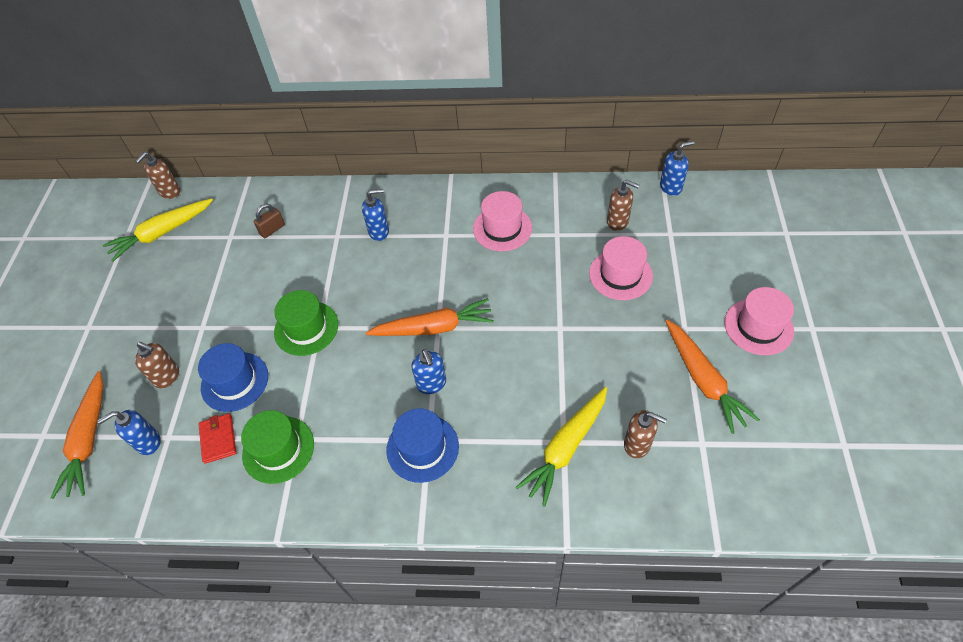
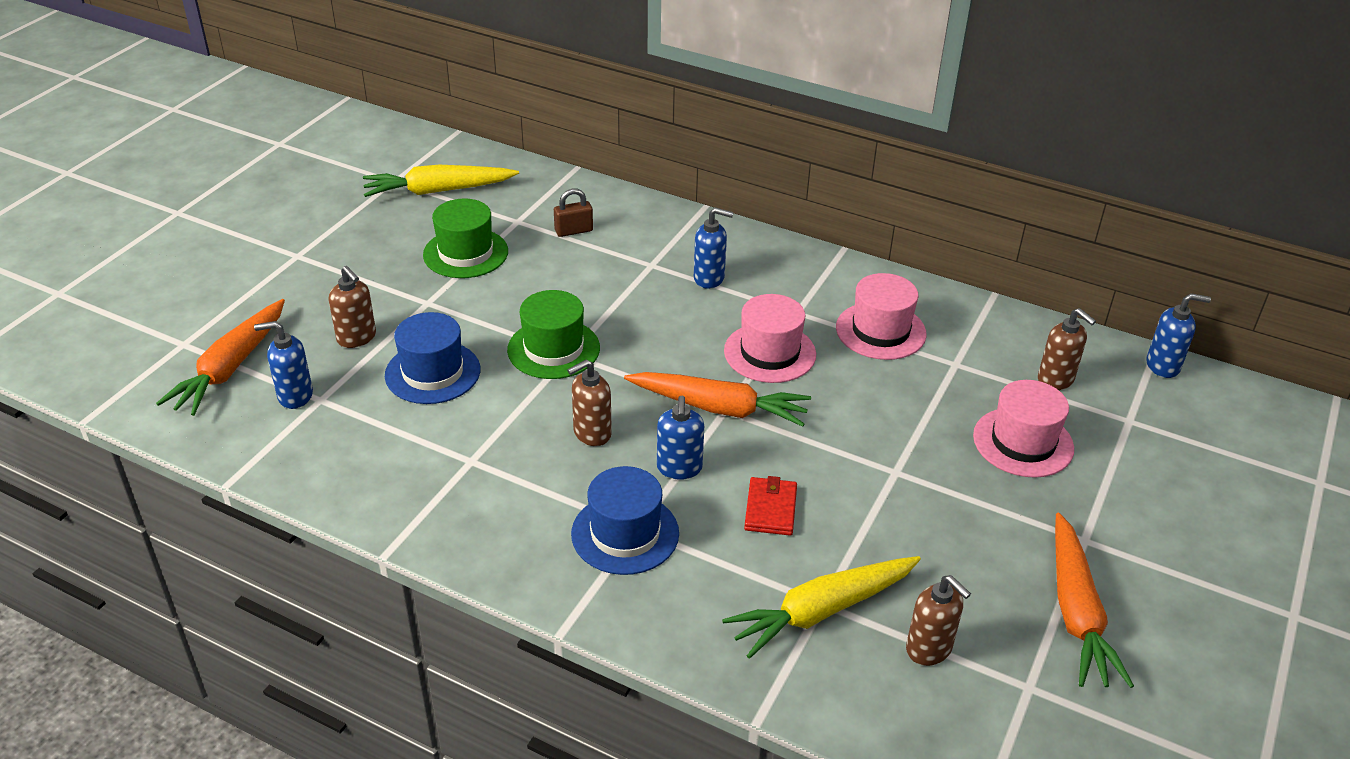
camera: 20 degrees right, 15 degrees down
brown soap dispenser [135,152,180,199] -> brown soap dispenser moved to [567,359,612,446]
red wallet [198,414,236,464] -> red wallet moved to [744,476,797,536]
green hat [241,410,314,484] -> green hat moved to [423,199,508,278]
pink hat [724,287,794,355] -> pink hat moved to [724,294,816,383]

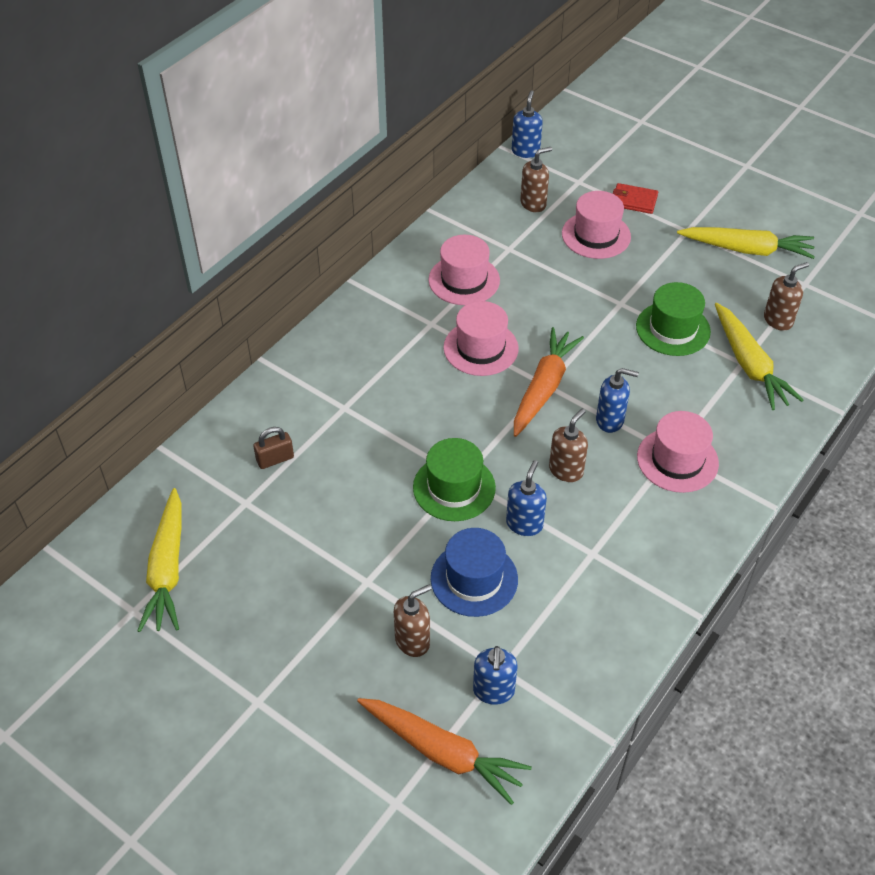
camera: 80 degrees left, 10 degrees up
green hat [423,199,508,278] -> green hat moved to [636,282,711,356]
brown padlock [554,189,593,237] -> brown padlock turned 75 degrees clockwise [253,427,294,469]
brown soap dispenser [567,359,612,446] -> brown soap dispenser turned 120 degrees counterclockwise [549,408,588,482]
blue hat [571,466,679,575] -> pink hat [637,411,719,493]
blue soap dispenser [694,207,734,289] -> blue soap dispenser moved to [506,460,547,536]
red wallet [744,476,797,536] -> red wallet moved to [613,183,658,214]
orange carrot [1055,513,1134,688] -> yellow carrot [677,227,815,259]

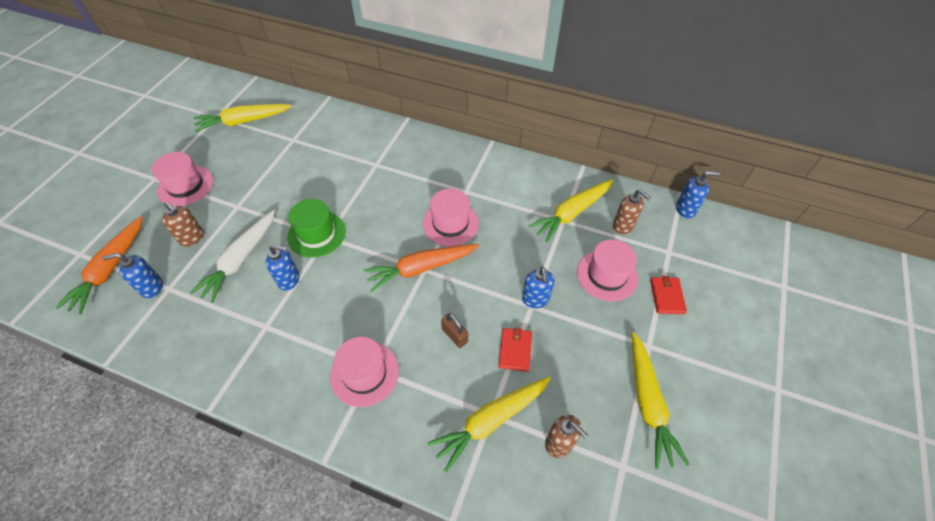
camera: 75 degrees right, 5 degrees up
brown padlock [253,427,294,469] -> brown padlock moved to [441,313,468,348]
pink hat [428,235,500,305] -> pink hat moved to [152,152,213,206]
blue hat [431,528,518,617] -> white carrot [190,210,275,303]
orange carrot [514,327,584,437] -> orange carrot turned 150 degrees clockwise [363,244,479,292]
brown soap dispenser [549,408,588,482] -> none
blue soap dispenser [596,368,639,433] -> blue soap dispenser moved to [522,267,555,308]
green hat [636,282,711,356] -> red wallet [498,327,532,372]
none -> yellow carrot [529,179,613,242]

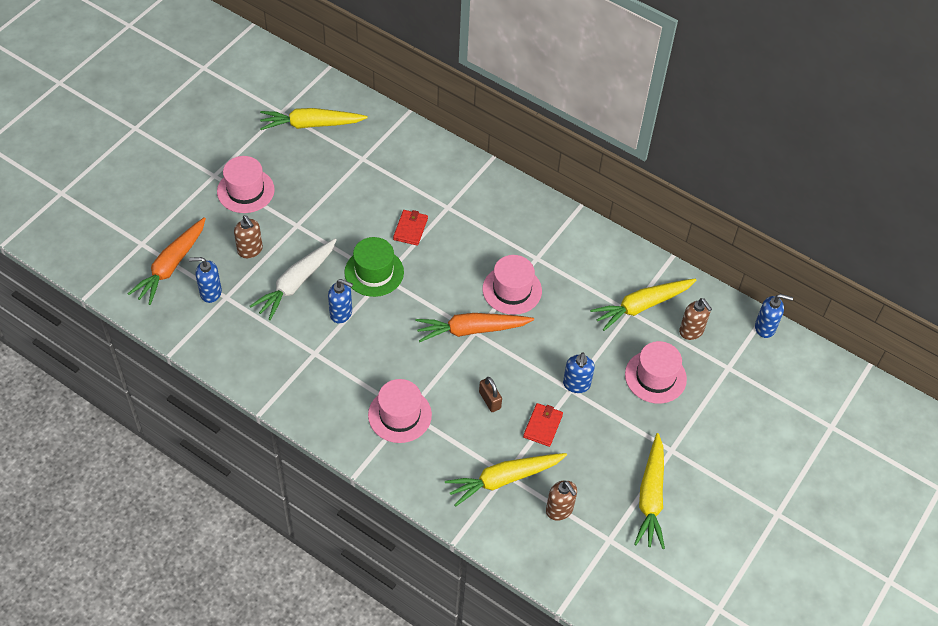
camera: 10 degrees right, 0 degrees up
red wallet [650,276,687,314] -> red wallet moved to [393,210,428,246]

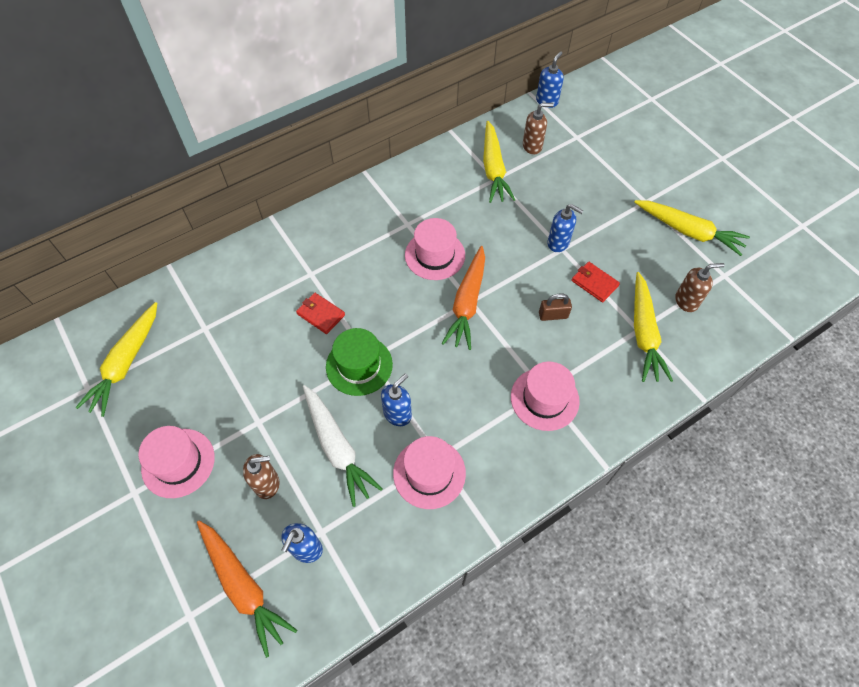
camera: 65 degrees left, 5 degrees up
pink hat [625,341,687,404] -> pink hat moved to [393,436,466,509]

